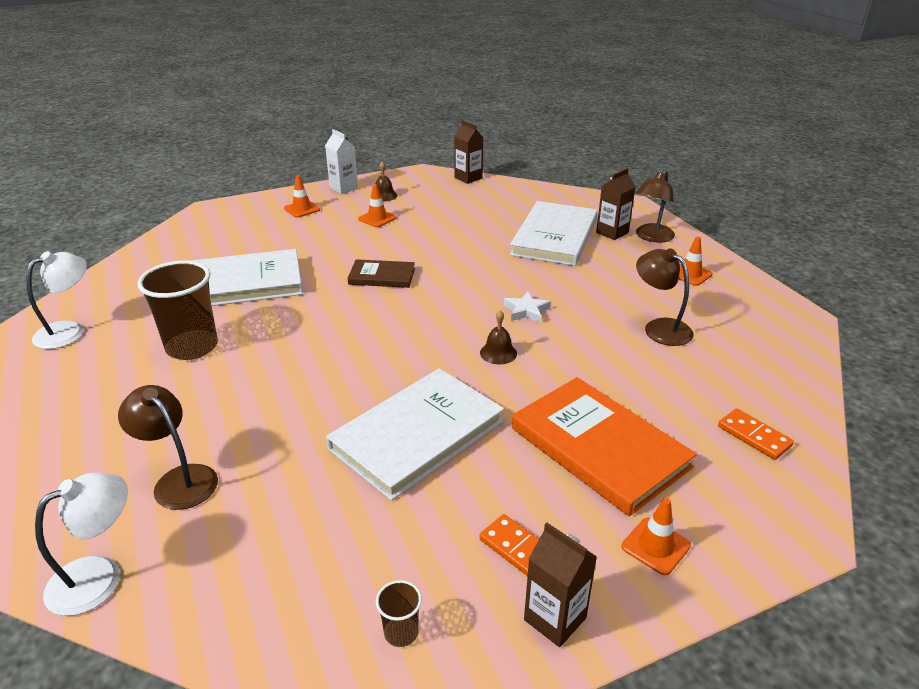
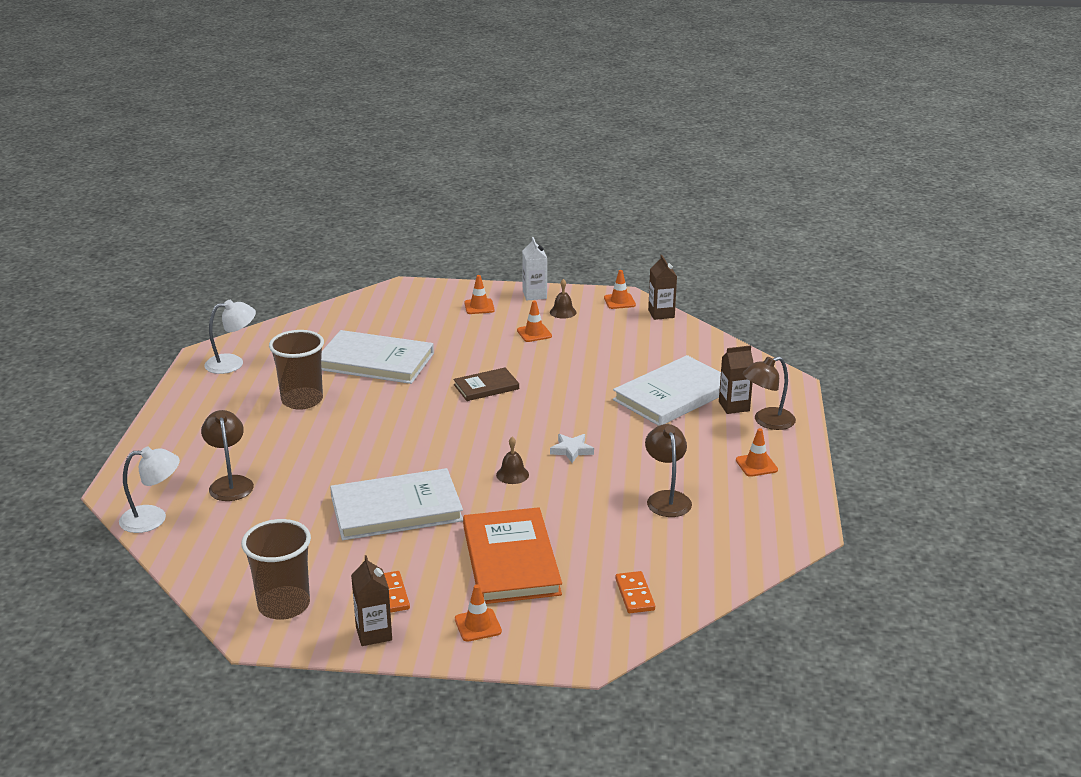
camera: 30 degrees right, 5 degrees down
brown book [347,259,415,288] -> brown book turned 60 degrees counterclockwise [453,368,519,401]
brown cup [376,580,422,647] -> brown cup [241,519,311,620], size x2.27
none -> orange traffic cone [604,270,636,309]

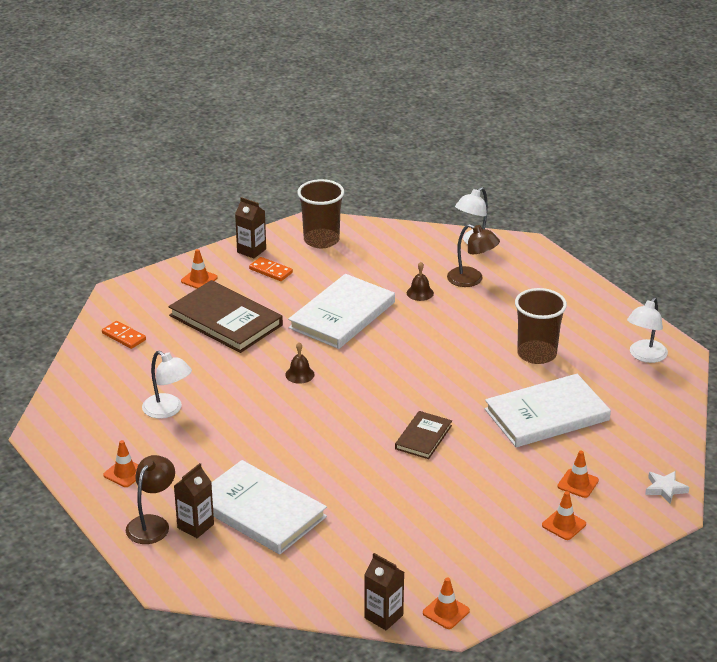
camera: 140 degrees right, 5 degrees up
orange book [463,507,562,604] -> brown book [169,280,283,353]
orange traffic cone [517,301,552,342] -> orange traffic cone moved to [557,451,599,498]
white carton [522,237,547,300] -> none
brown bell [550,279,576,319] -> brown bell moved to [407,262,434,301]
white star [550,434,594,463] -> white star moved to [645,471,689,504]
white book [613,355,721,426] -> white book turned 60 degrees counterclockwise [211,460,327,554]
brown lamp [645,424,692,517] -> white lamp [142,351,192,419]

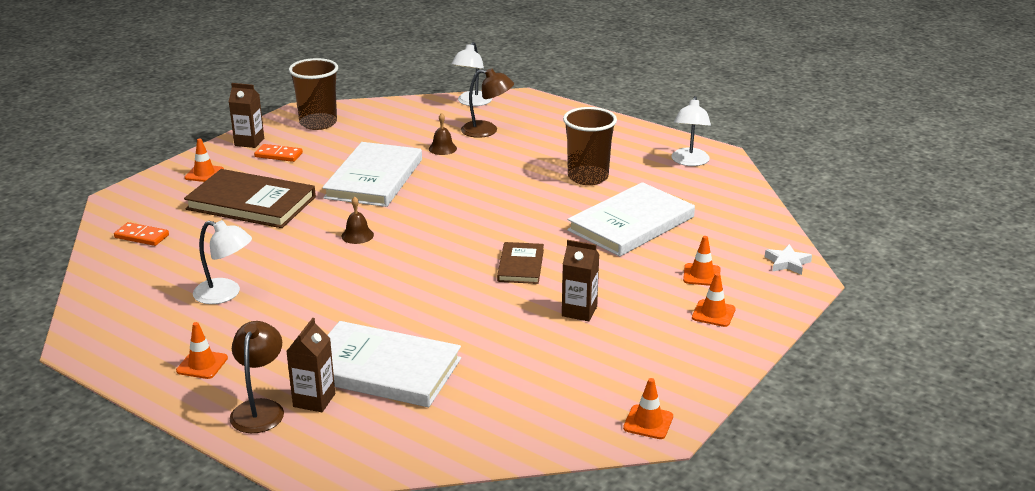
camera: 20 degrees left, 5 degrees down
brown carton [364,553,404,630] -> brown carton moved to [562,240,599,321]

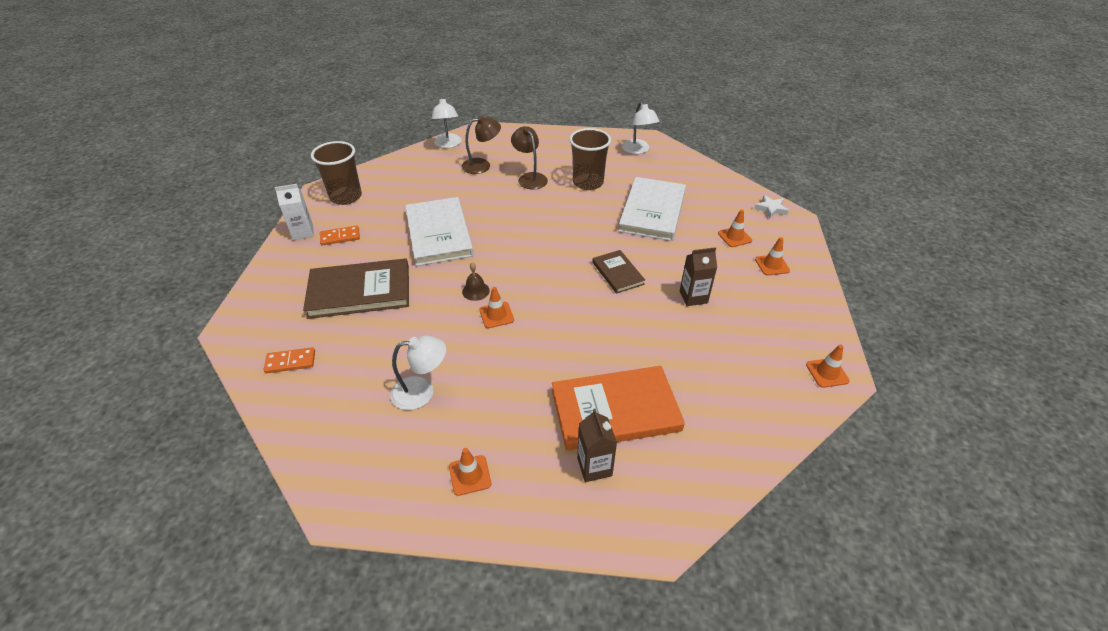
camera: 30 degrees left, 15 degrees up
orange traffic cone [185,138,224,182] -> orange traffic cone moved to [480,287,514,328]
brown carton [229,83,264,148] -> white carton [275,184,314,240]
brown lamp [230,321,284,433] -> brown lamp moved to [511,126,548,189]
white book [328,321,461,407] -> orange book [552,366,685,450]
brown bell [429,113,457,155] -> none

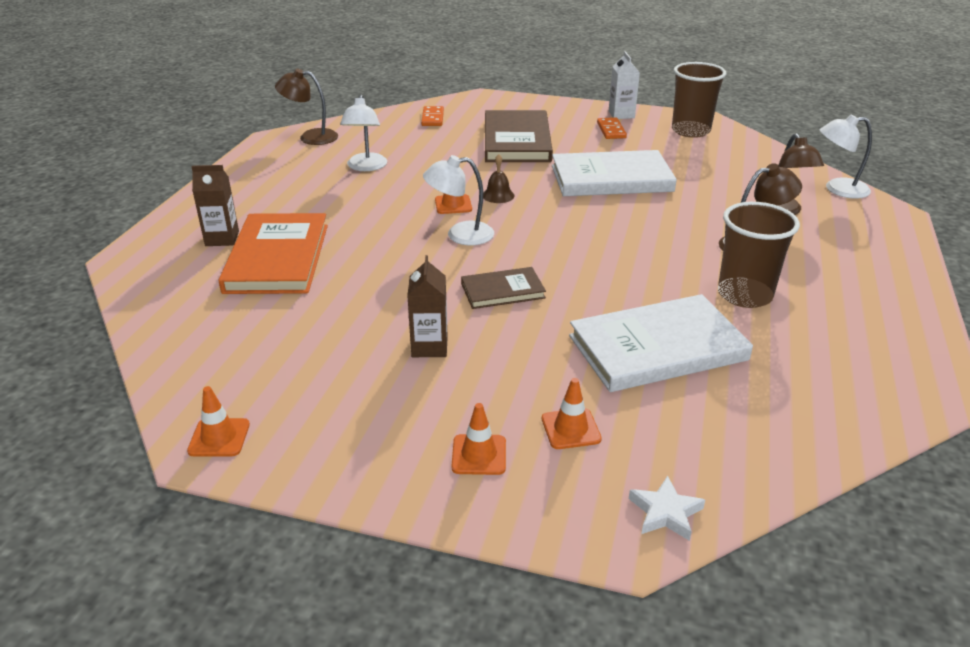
camera: 100 degrees right, 10 degrees down
orange traffic cone [449,448,491,496] -> none
white book [618,177,686,241] -> white book turned 45 degrees counterclockwise [569,294,753,392]
white lamp [622,101,659,154] -> white lamp moved to [423,155,494,245]
none -> brown lamp [275,69,338,145]

